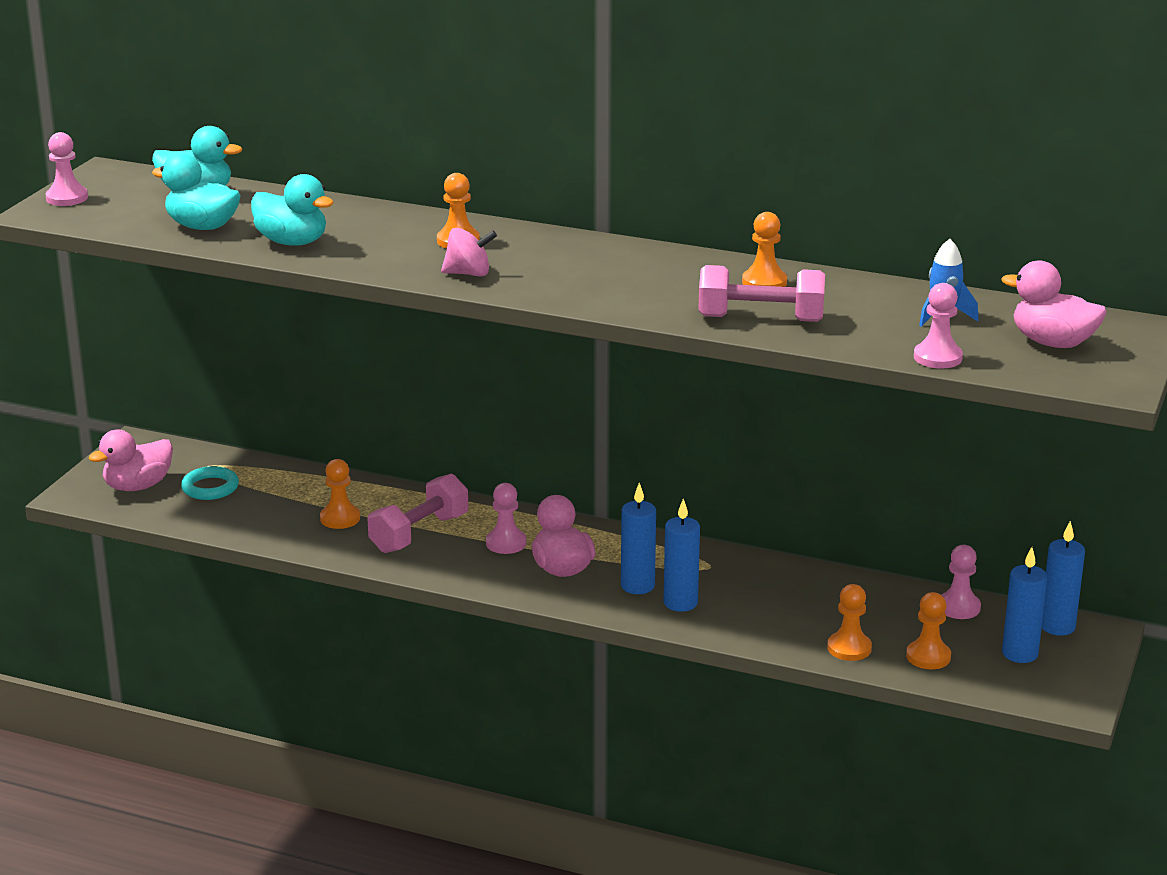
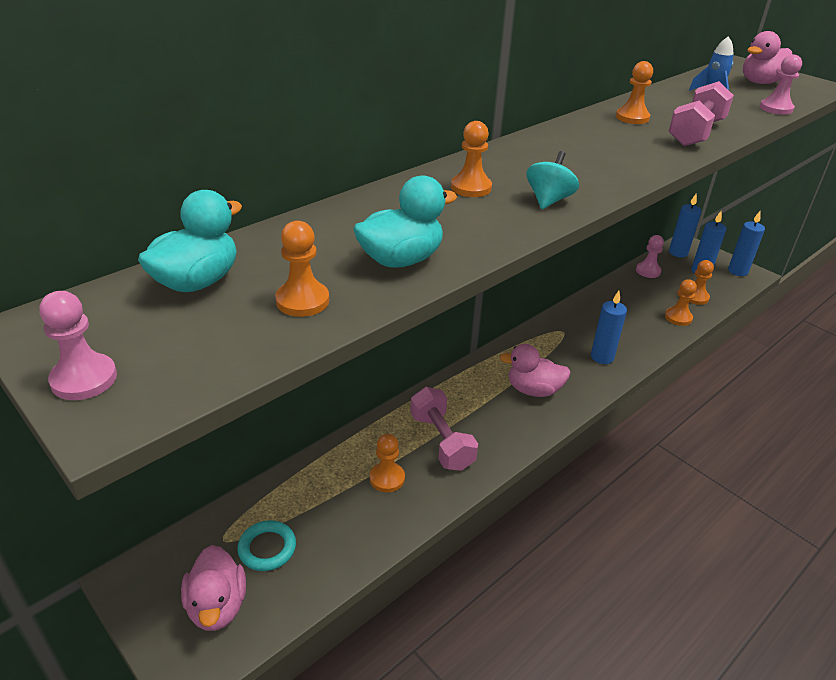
camera: 65 degrees left, 10 degrees up
turquoise duck [152,153,241,230] -> orange pawn [275,221,329,317]
pink spinning top [441,228,497,277] -> turquoise spinning top [527,151,579,209]
pink pawn [486,483,526,554] -> none
blue candle [621,483,656,594] -> blue candle moved to [728,211,765,276]

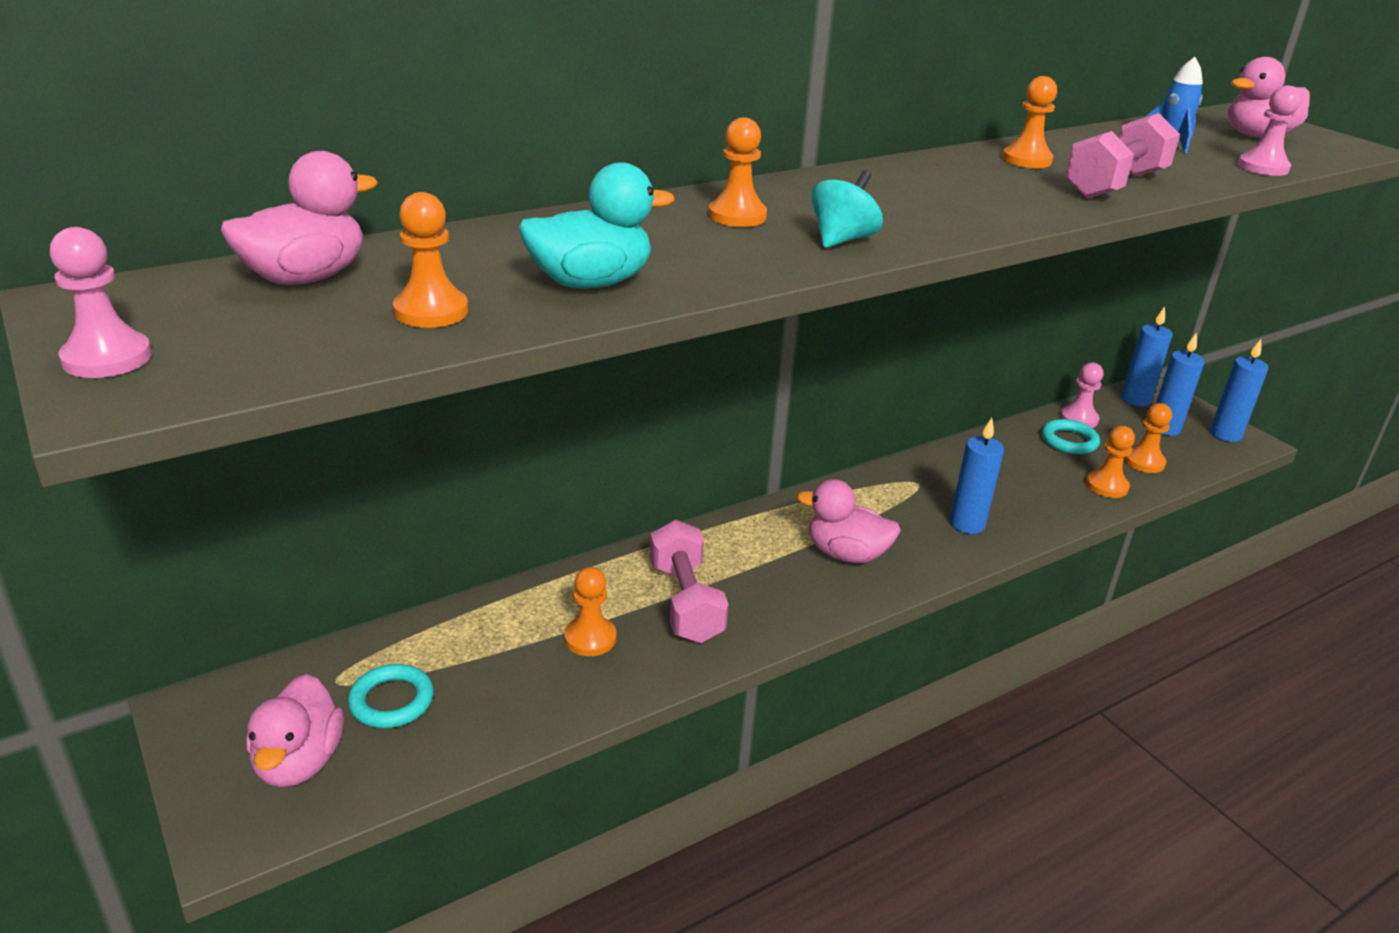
camera: 10 degrees right, 5 degrees down
turquoise duck [138,190,242,292] -> pink duck [220,151,378,285]
none -> turquoise ring [1042,419,1100,454]

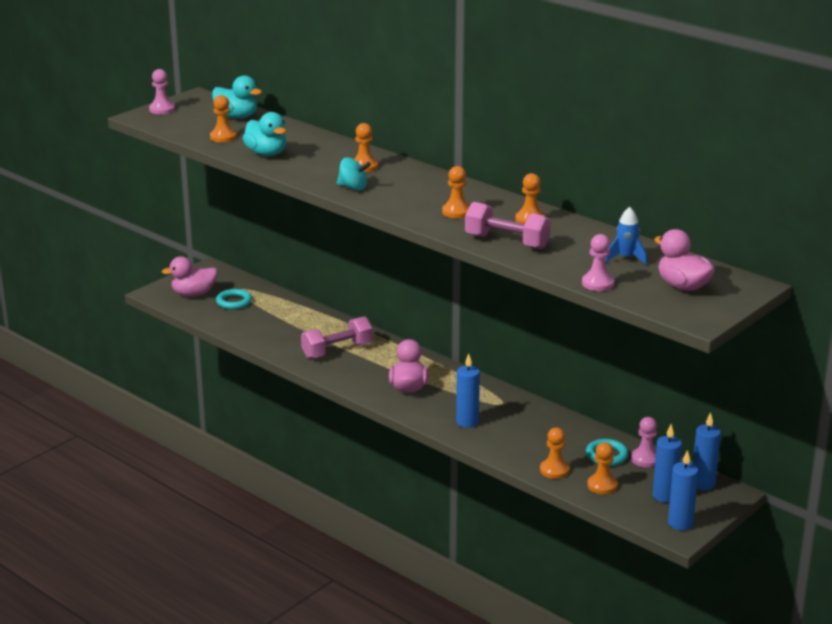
camera: 75 degrees right, 5 degrees down
pink duck [220,151,378,285] -> turquoise duck [212,75,262,118]
orange pawn [564,567,617,656] -> orange pawn moved to [442,166,470,218]

